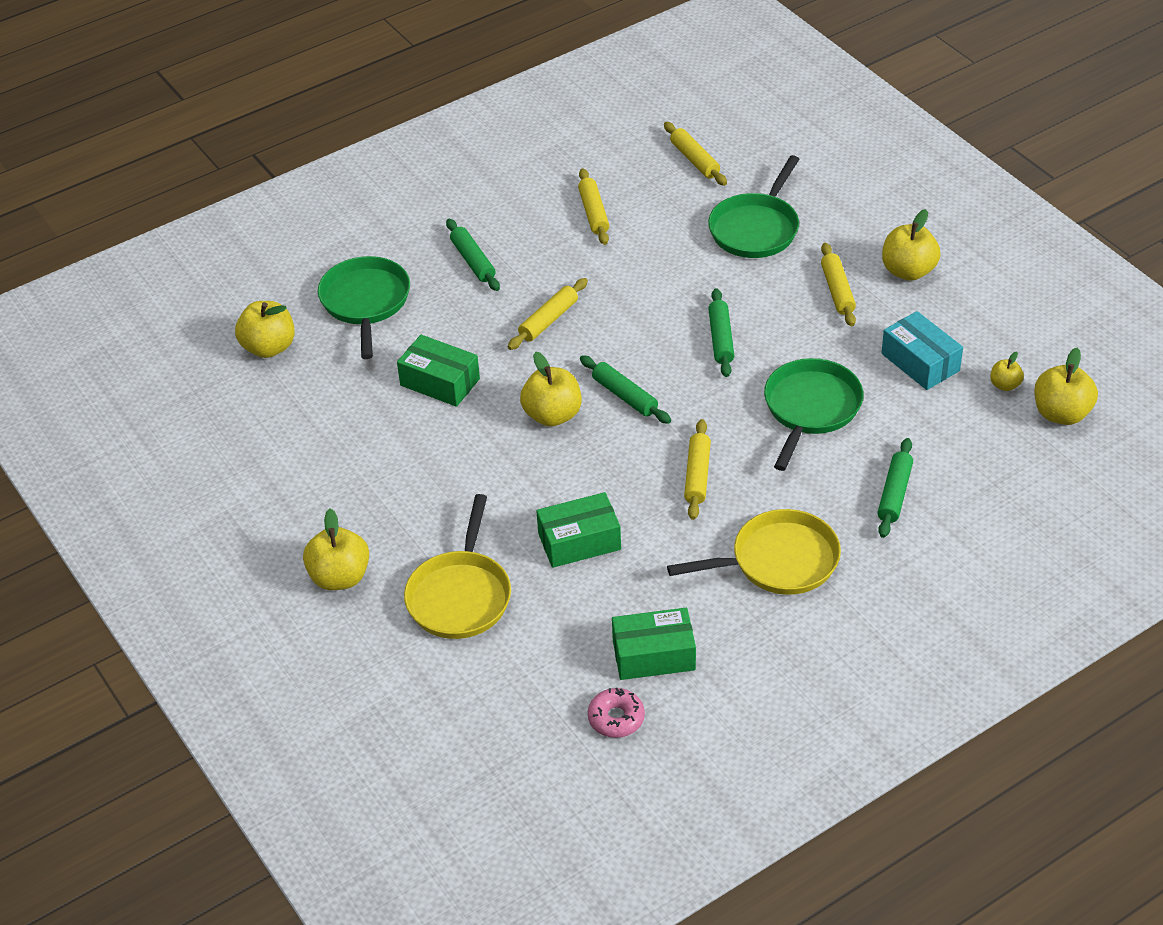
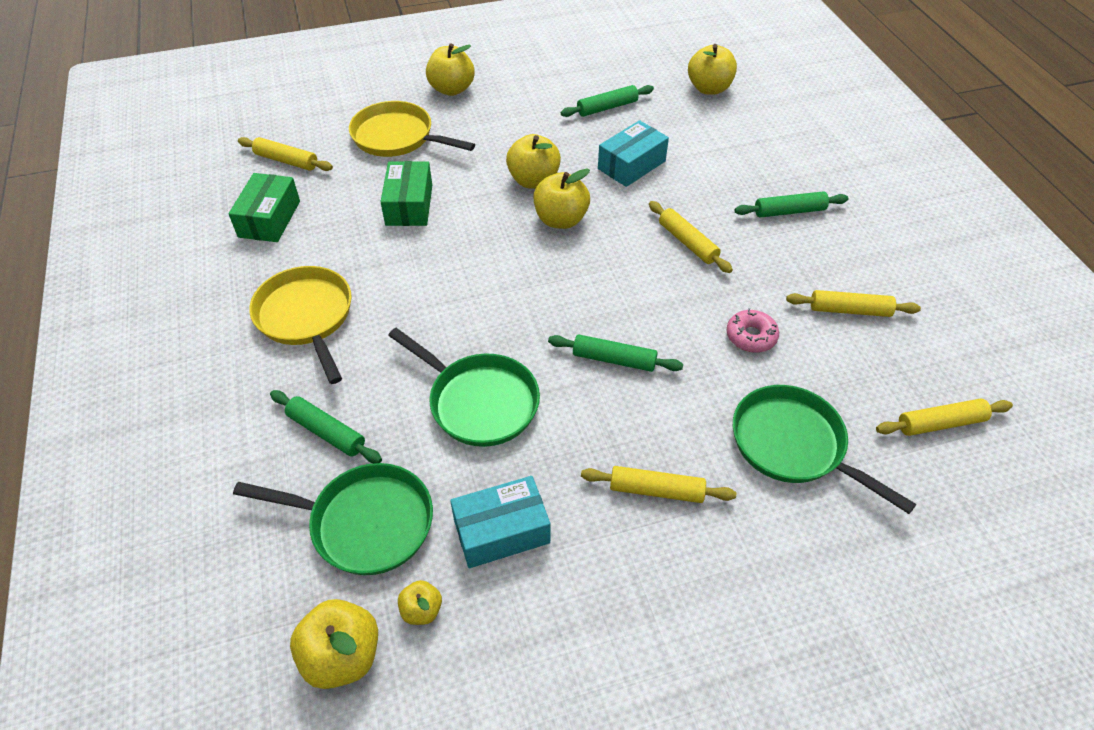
camera: 105 degrees right, 5 degrees up
green pan [318,256,410,359] -> green pan moved to [233,463,433,575]
green box [397,335,480,407] -> turquoise box [598,120,669,187]
green rolling pin [580,355,671,424] -> green rolling pin moved to [561,85,654,117]
pink donut [588,688,645,738] -> pink donut moved to [726,308,779,353]
yellow pan [667,509,841,595] -> yellow pan turned 150 degrees clockwise [249,266,352,384]
yellow rolling pin [684,419,711,520] -> yellow rolling pin moved to [238,137,333,171]
yellow apple [882,209,940,281] -> yellow apple moved to [506,134,561,189]

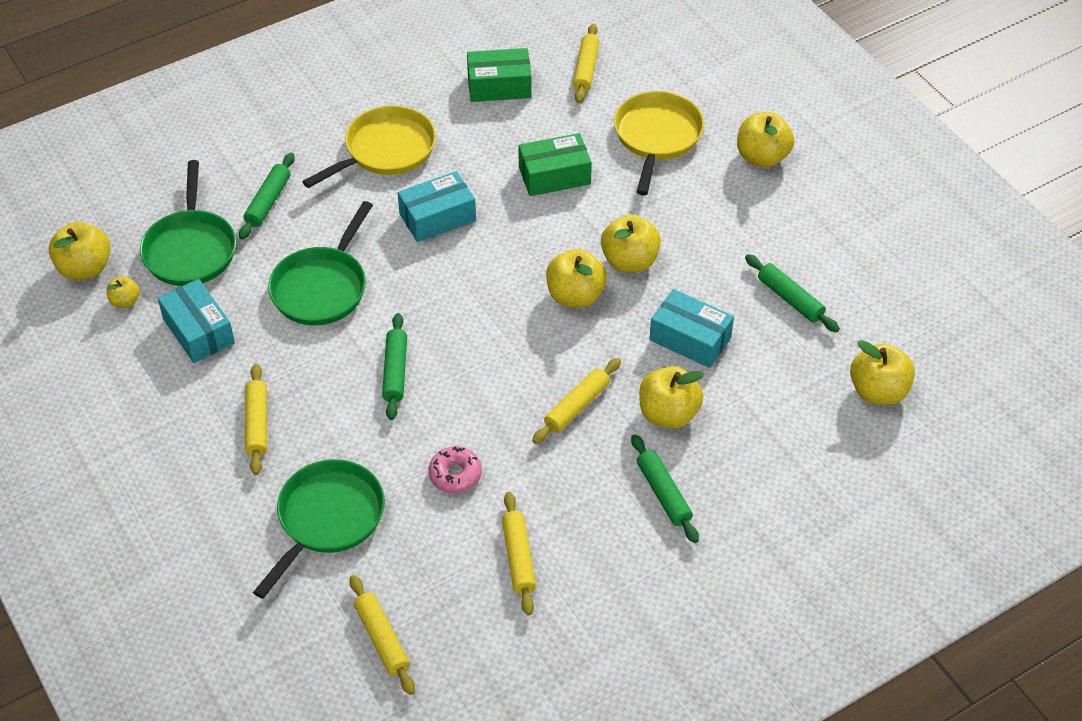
camera: 75 degrees right, 0 degrees up
none -> turquoise box [398,171,476,242]
none -> yellow apple [639,366,705,429]

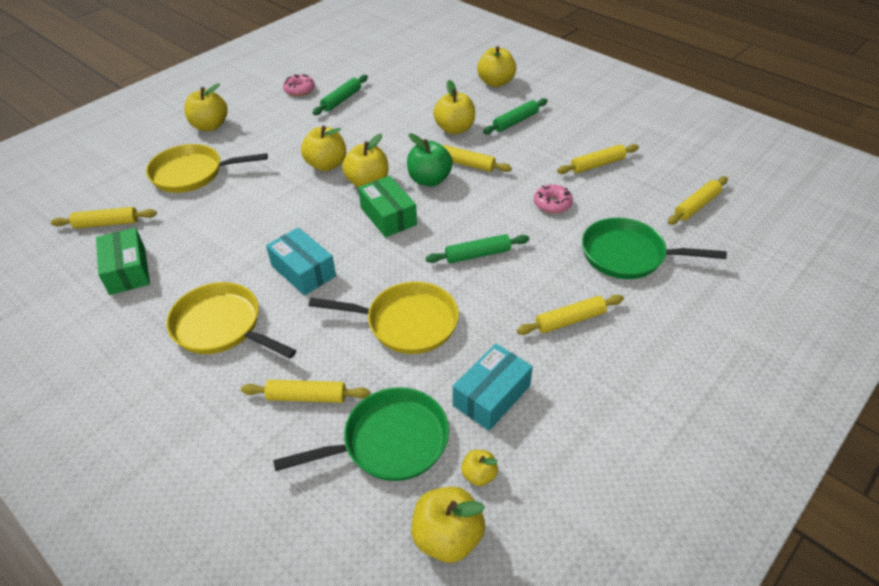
camera: 105 degrees left, 5 degrees down
green rolling pin [239,153,295,240] -> yellow rolling pin [241,380,370,403]
green pan [268,201,373,325] -> yellow pan [308,282,459,354]
green box [518,133,592,196] -> green box moved to [358,176,417,238]
turquoise box [649,289,734,368] -> none
yellow apple [850,340,915,405] -> yellow apple moved to [477,46,516,87]
none -> pink donut [283,74,315,96]
none -> green apple [407,133,453,187]

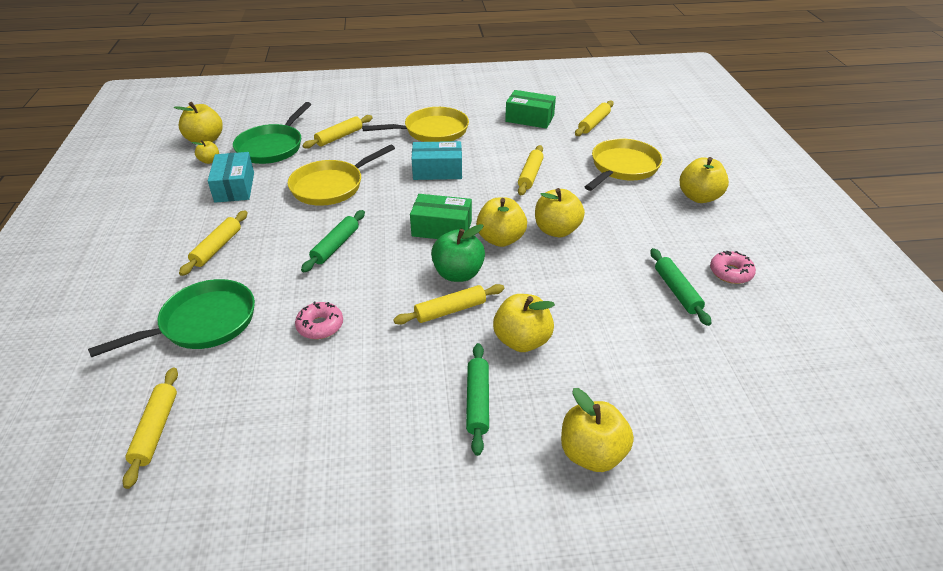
camera: 130 degrees right, 5 degrees down
yellow rolling pin [557,144,639,174] -> yellow rolling pin moved to [518,145,544,195]

